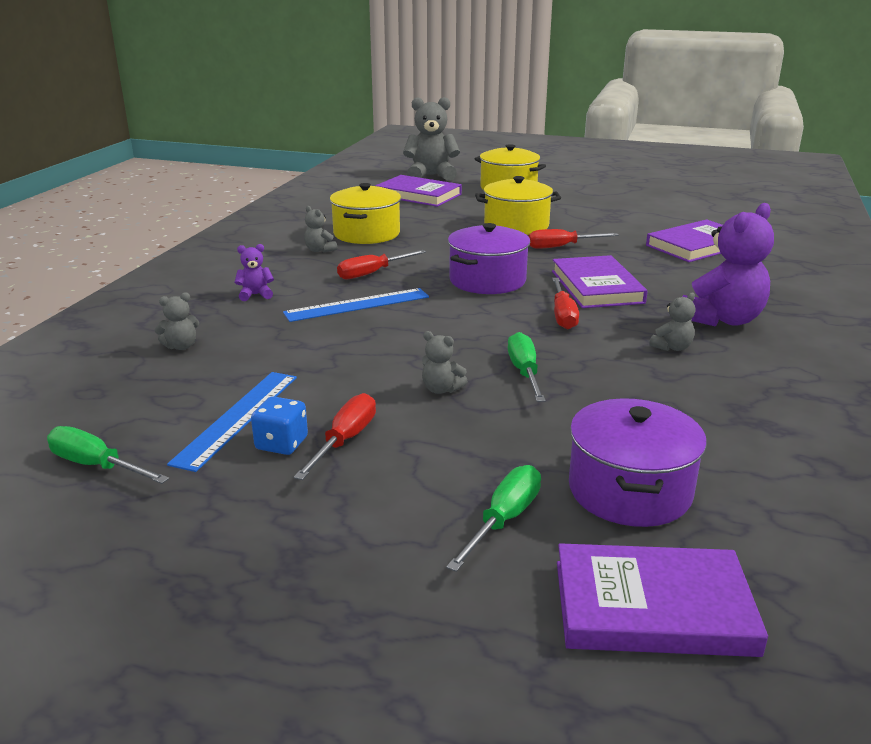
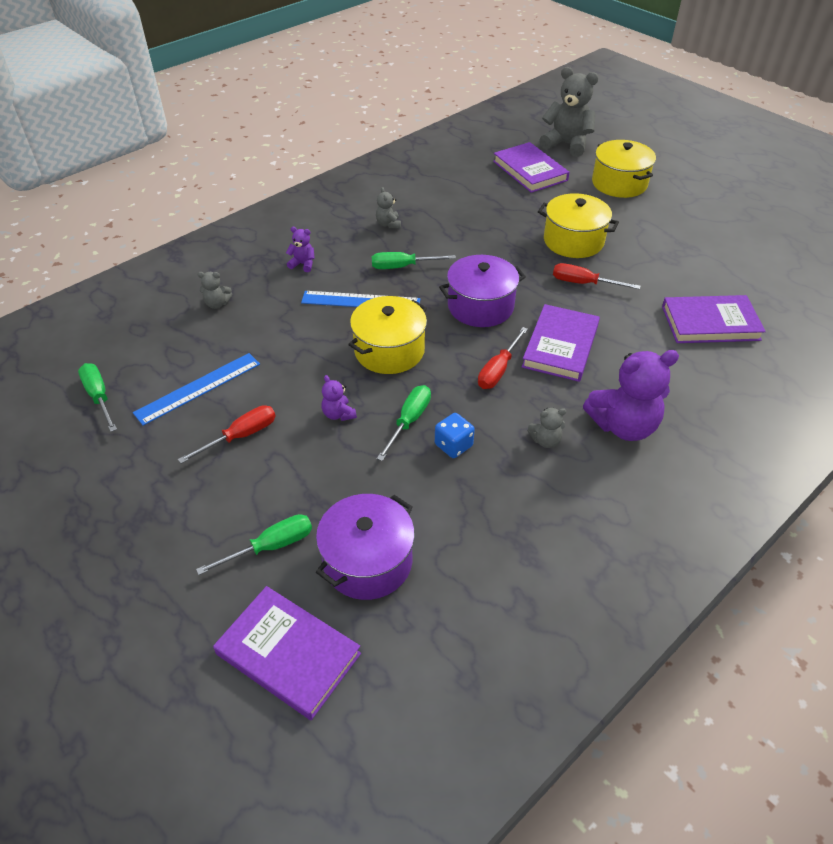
camera: 30 degrees right, 20 degrees up
blue dice [251,396,308,455] -> blue dice moved to [435,413,475,458]
yellow pot [330,183,401,244] -> yellow pot moved to [348,296,427,374]
red screwdriver [337,250,426,279] -> green screwdriver [372,252,456,269]
grey teddy bear [422,331,468,394] -> purple teddy bear [322,375,357,421]

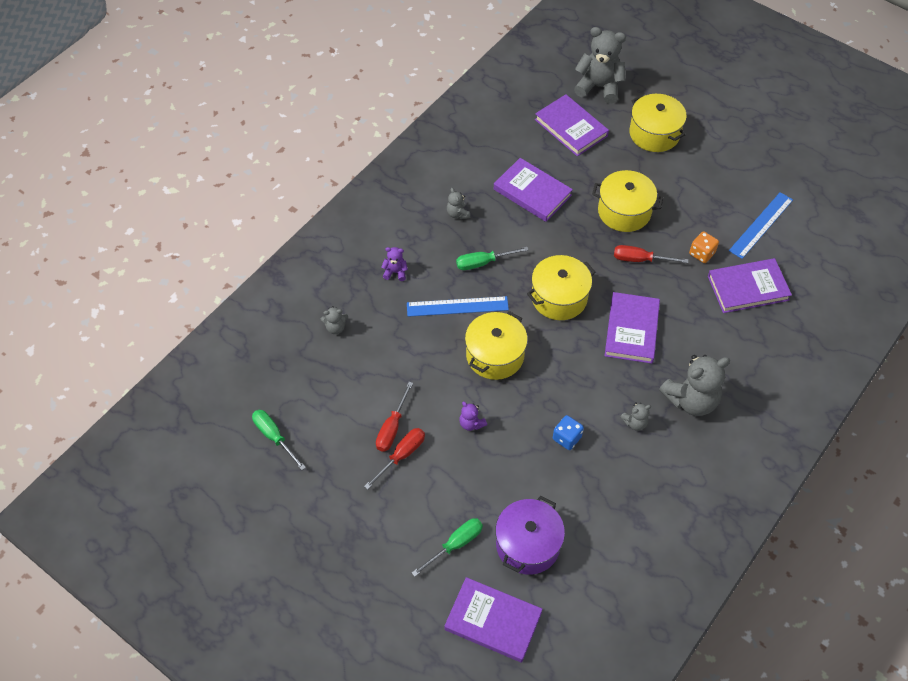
camera: 10 degrees left, 10 degrees up
blue ruler [133,353,260,426] -> blue ruler moved to [729,192,793,259]
green screwdriver [377,385,431,461] -> none
purple pot [439,255,526,327] -> yellow pot [527,255,596,320]
red screwdriver [478,327,528,389] -> red screwdriver moved to [376,382,413,452]
purple teddy bear [583,350,679,441] -> grey teddy bear [659,355,730,416]
none -> purple book [494,158,573,222]
none -> orange dice [689,231,719,263]

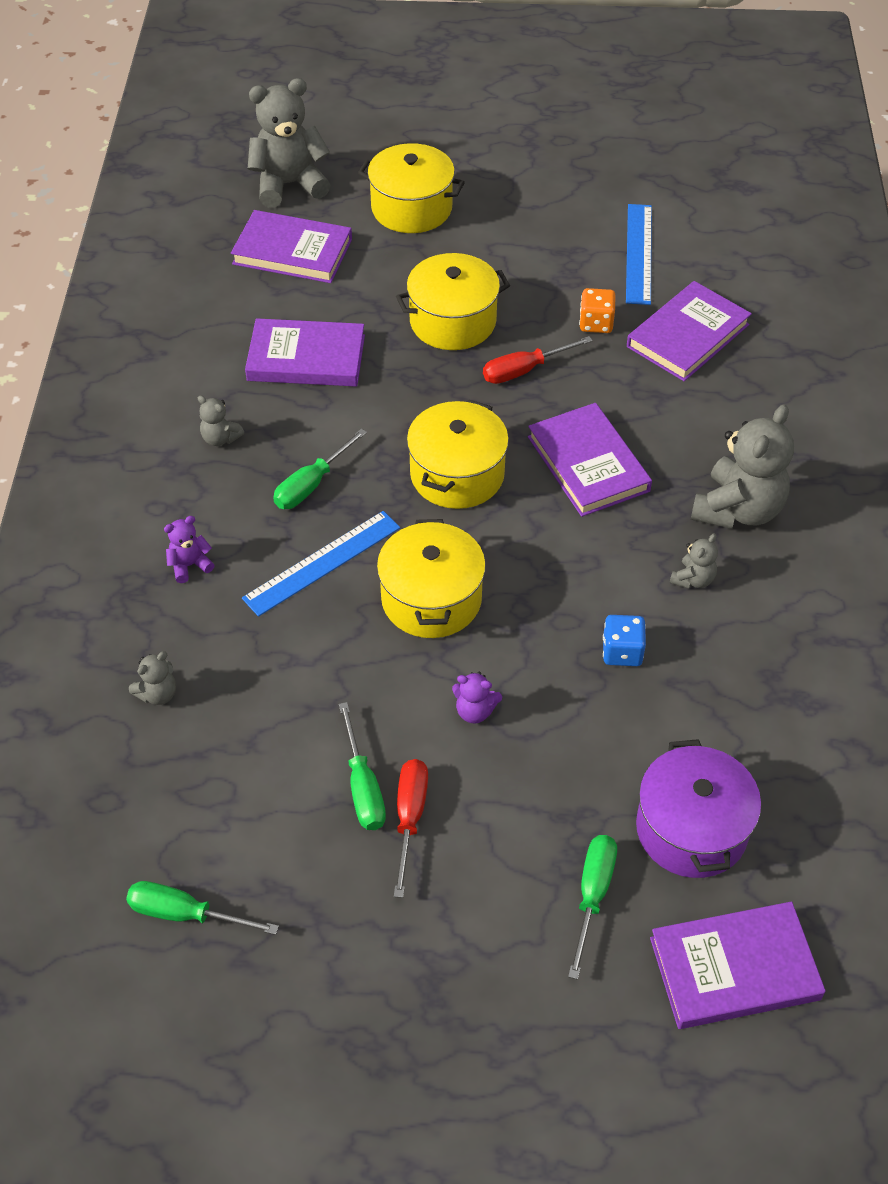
camera: 35 degrees left, 5 degrees down
red screwdriver [376,382,413,452] -> green screwdriver [339,702,386,830]

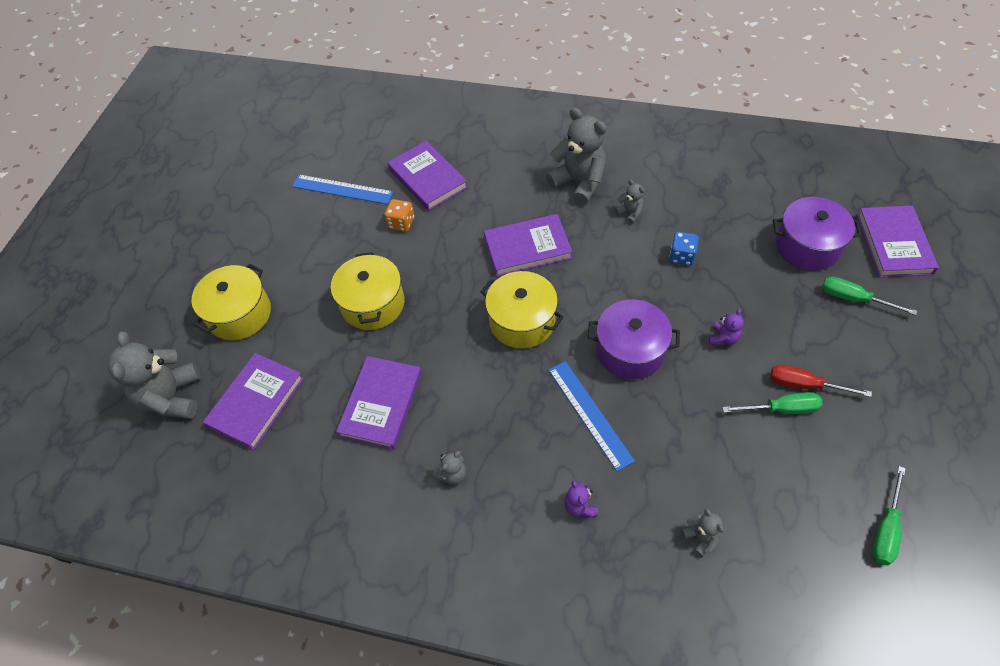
camera: 75 degrees left, 5 degrees up
green screwdriver [273,429,367,509] -> none
yellow pot [377,519,486,638] -> purple pot [587,299,680,380]
red screwdriver [483,336,593,384] -> none

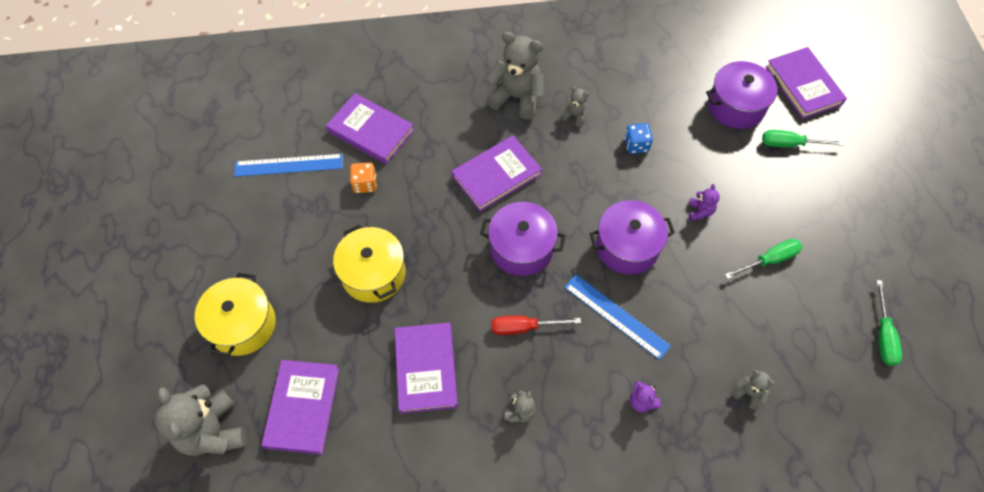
camera: 25 degrees left, 5 degrees up
yellow pot [481,271,564,349] -> purple pot [480,202,566,276]
red screwdriver [770,365,872,397] -> red screwdriver moved to [491,316,581,335]

